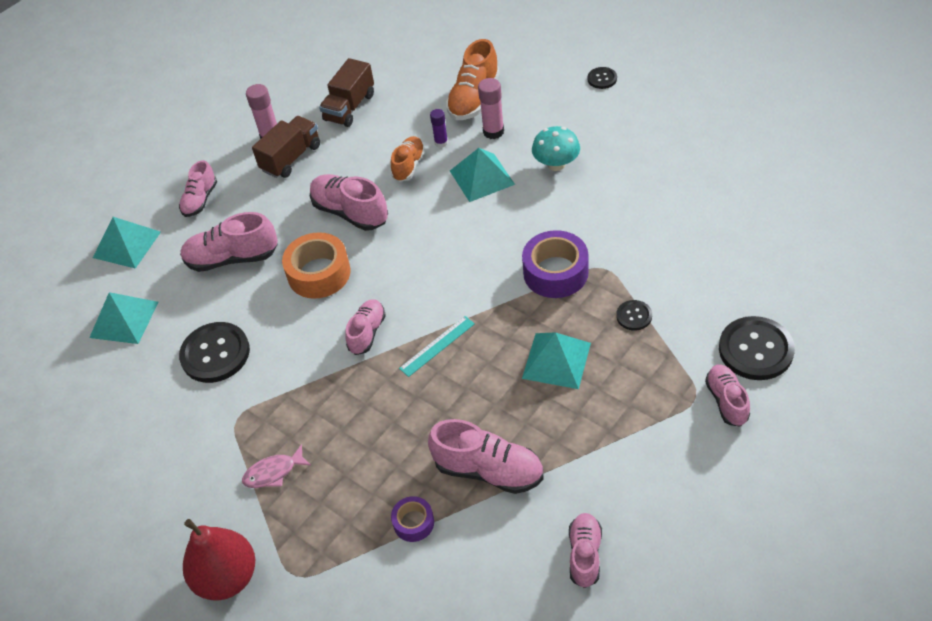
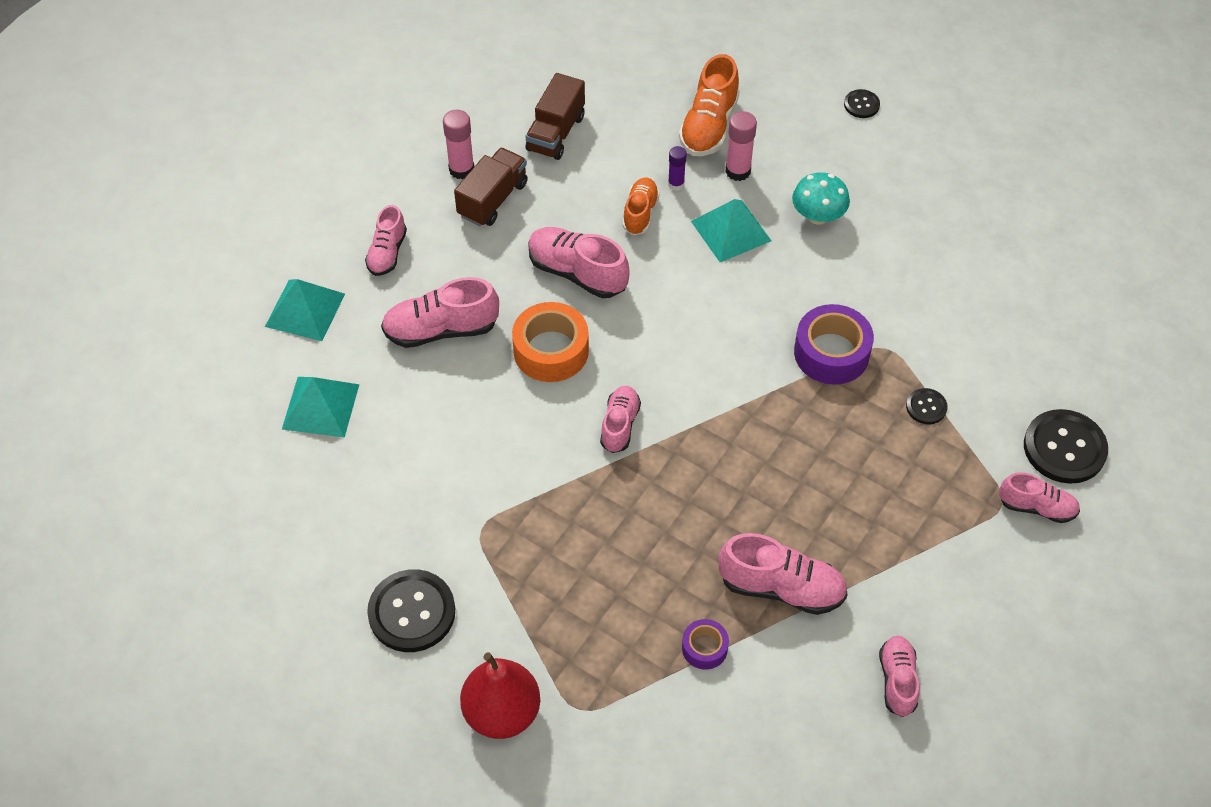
camera: 10 degrees left, 5 degrees up
black button [179,322,250,383] -> black button moved to [367,569,455,652]
pink fish [242,444,311,488] -> none
turquoise ruler [399,316,475,377] -> none
turquoise pyramid [522,332,591,389] -> none
pink shoe [705,364,750,427] -> pink shoe turned 120 degrees clockwise [999,472,1080,523]

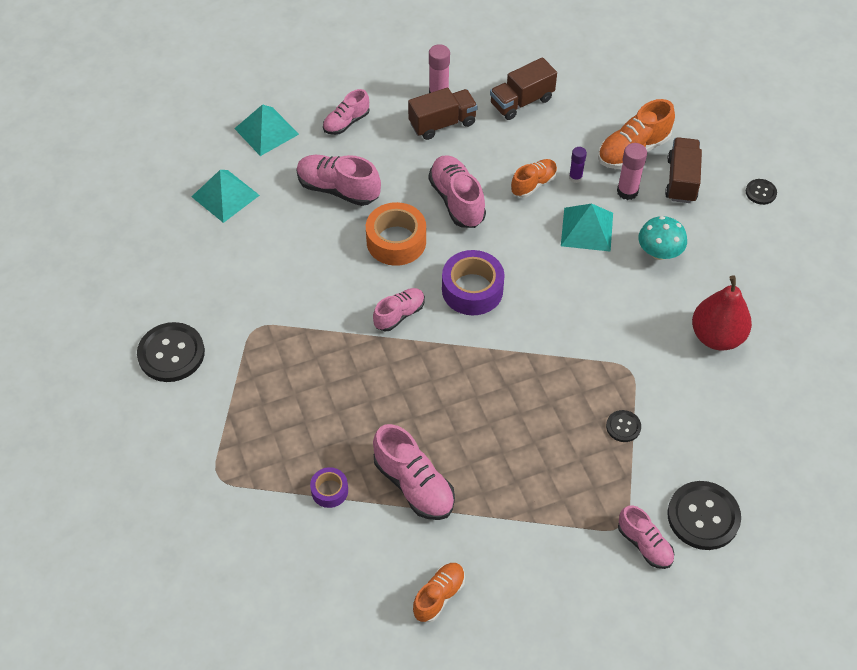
camera: 35 degrees right, 0 degrees up
red pear [460,652,540,739] -> red pear moved to [692,275,752,350]
purple tape [794,304,874,385] -> purple tape moved to [442,250,505,315]
pink shoe [879,636,919,717] -> orange shoe [413,563,465,623]
none -> brown truck [665,137,702,203]

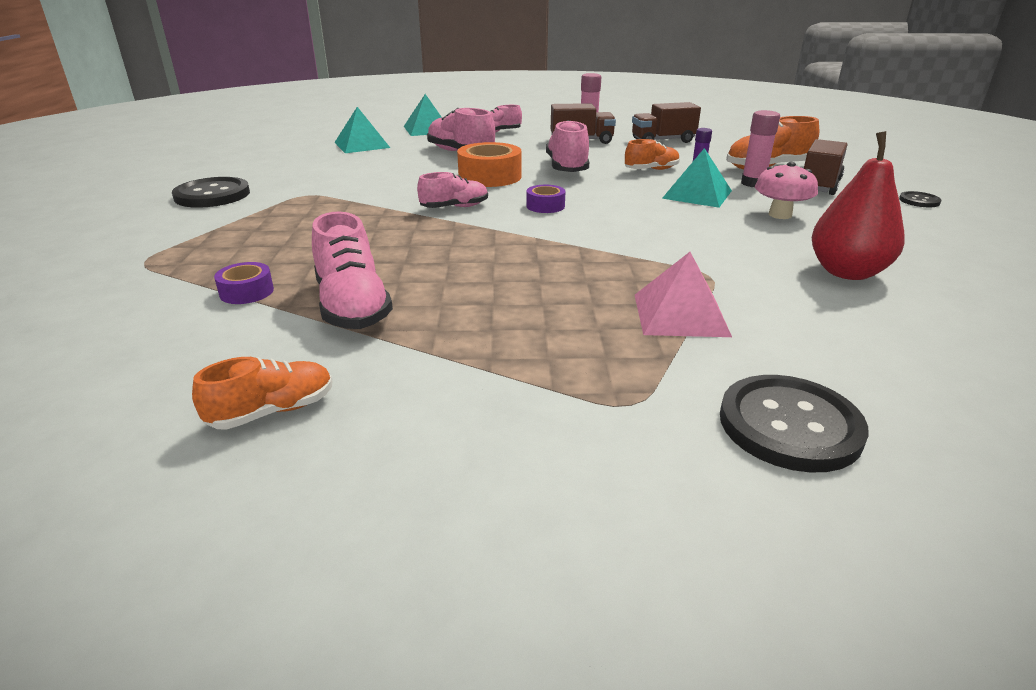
camera: 20 degrees right, 25 degrees down
purple tape [442,250,505,315] -> purple tape [526,185,565,213], size x0.54
black button [606,410,641,442] -> pink pyramid [635,252,732,337]
pink shoe [618,505,674,569] -> none
turquoise mushroom [638,216,687,260] -> pink mushroom [755,162,818,219]

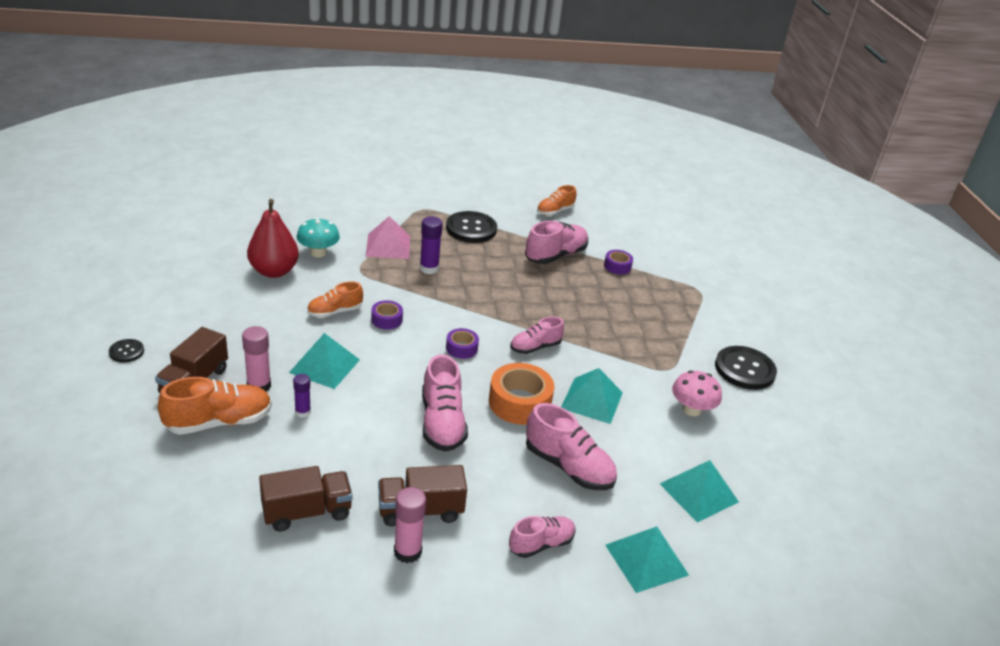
camera: 170 degrees right, 5 degrees up
pink shoe [312,211,393,329] -> pink shoe turned 75 degrees clockwise [525,221,588,264]
orange shoe [625,139,680,170] -> orange shoe moved to [307,281,363,318]
black button [720,375,868,472] -> black button moved to [446,211,497,243]
pink mushroom [755,162,818,219] -> pink mushroom moved to [672,370,722,416]
none -> turquoise mushroom [297,217,340,257]
none -> purple tape [371,300,403,330]
none -> purple glue stick [420,216,443,274]
none -> turquoise pyramid [561,368,623,424]

